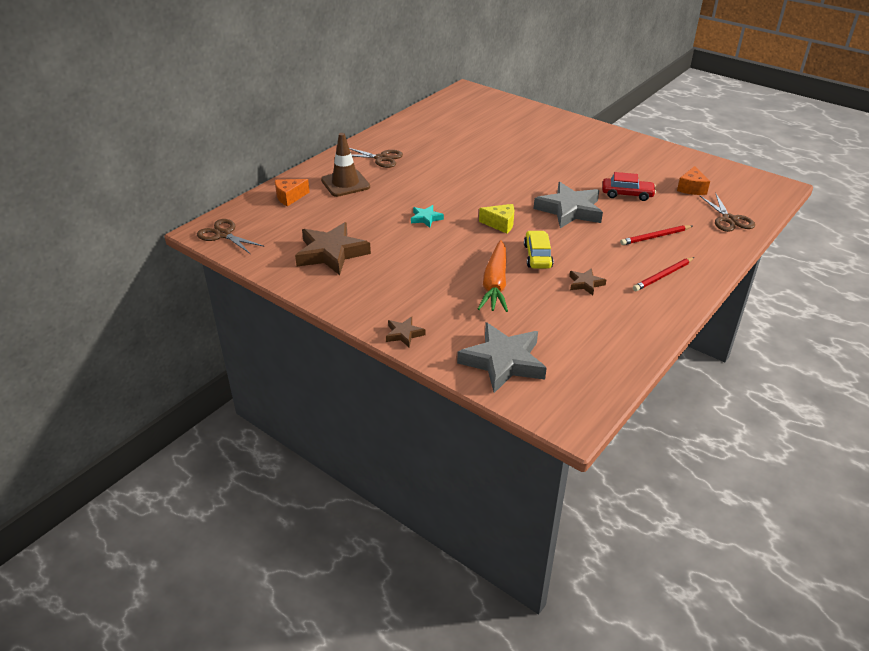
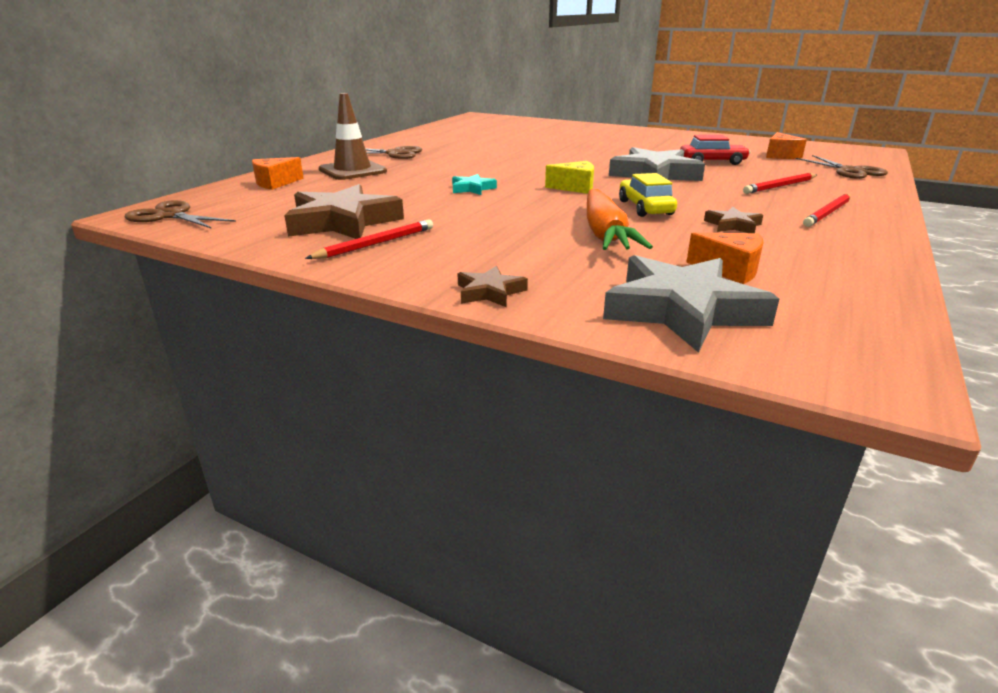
camera: 10 degrees left, 10 degrees down
none -> red pencil [305,219,433,259]
none -> orange cheese [686,233,764,284]

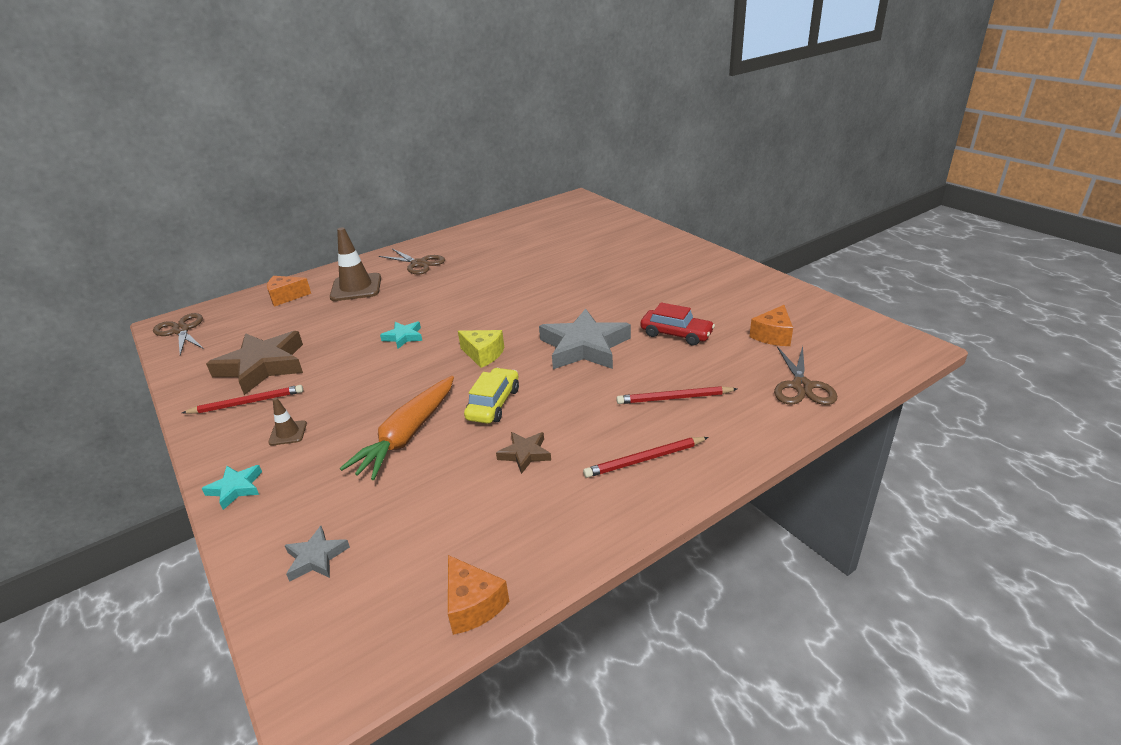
camera: 30 degrees right, 5 degrees up
brown star [457,266,528,307] -> turquoise star [202,465,262,510]
grey star [603,255,779,353] -> grey star [284,526,350,582], size x0.48
orange cheese [686,233,764,284] -> orange cheese moved to [448,555,509,635]
none -> brown traffic cone [268,397,307,446]

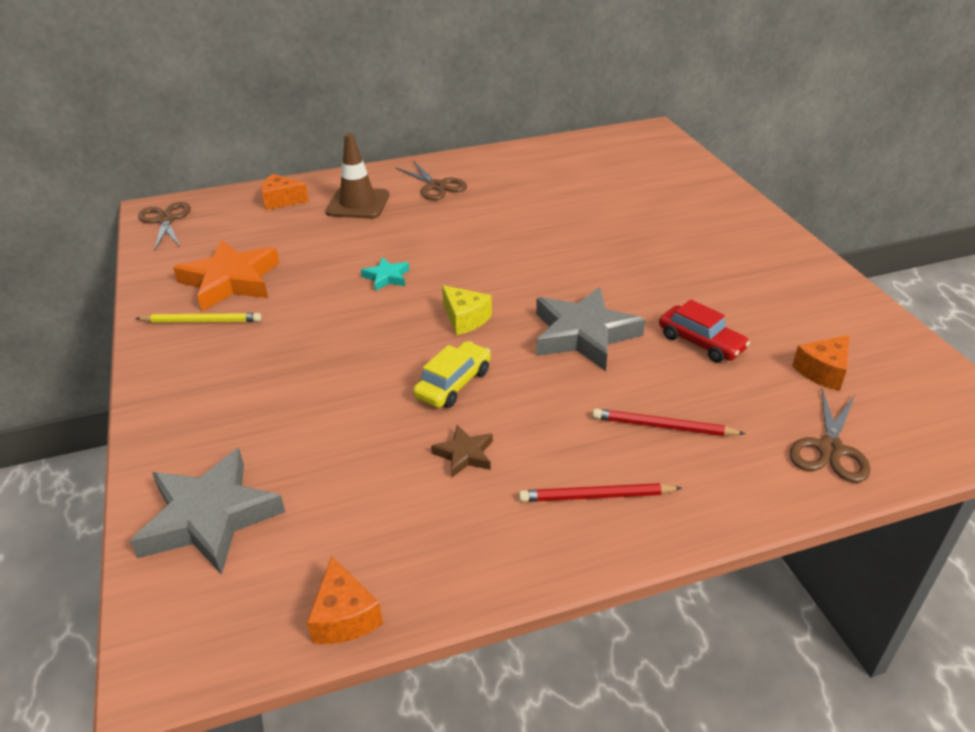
camera: 15 degrees right, 5 degrees up
red pencil [182,385,303,414] -> yellow pencil [135,313,261,323]
turquoise star [202,465,262,510] -> none
brown star [206,331,303,395] -> orange star [173,240,279,311]
brown traffic cone [268,397,307,446] -> none
grey star [284,526,350,582] -> grey star [130,448,285,575], size x2.09
orange carrot [340,376,454,480] -> none

